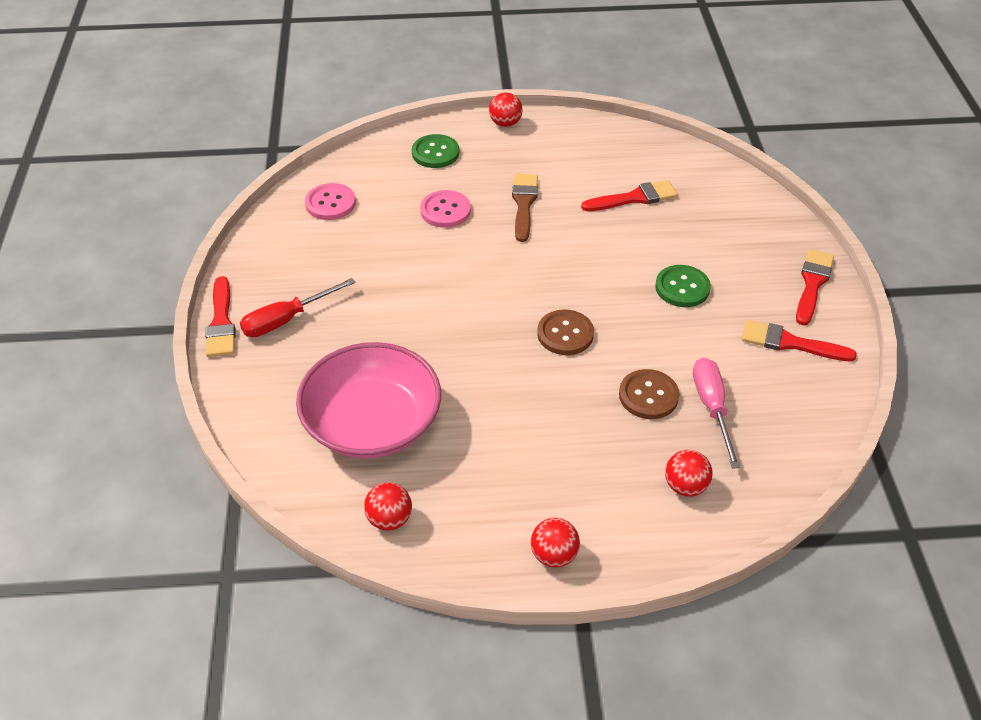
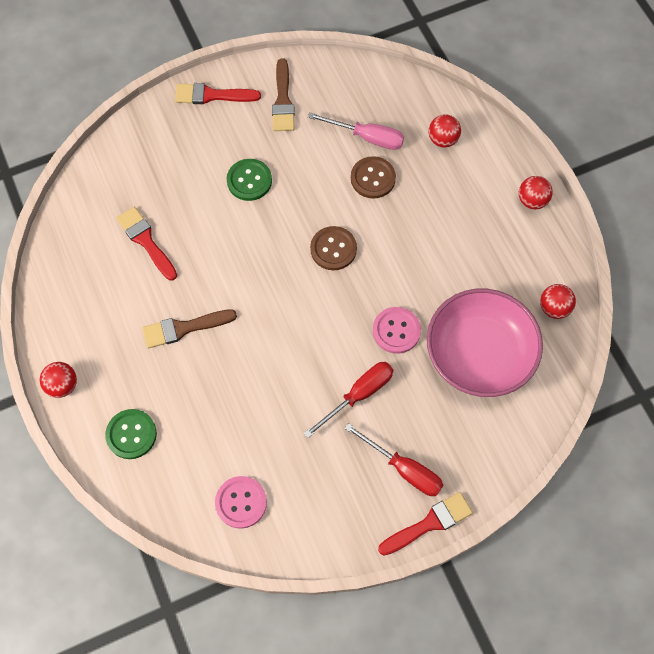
camera: 110 degrees left, 20 degrees up
pink button [420,190,471,228] -> pink button moved to [373,307,421,354]
pink screwdriver [693,357,740,469] -> pink screwdriver turned 135 degrees counterclockwise [308,112,404,150]
red brush [742,320,857,362] -> brown brush [272,58,295,131]
none -> red screwdriver [304,362,393,438]

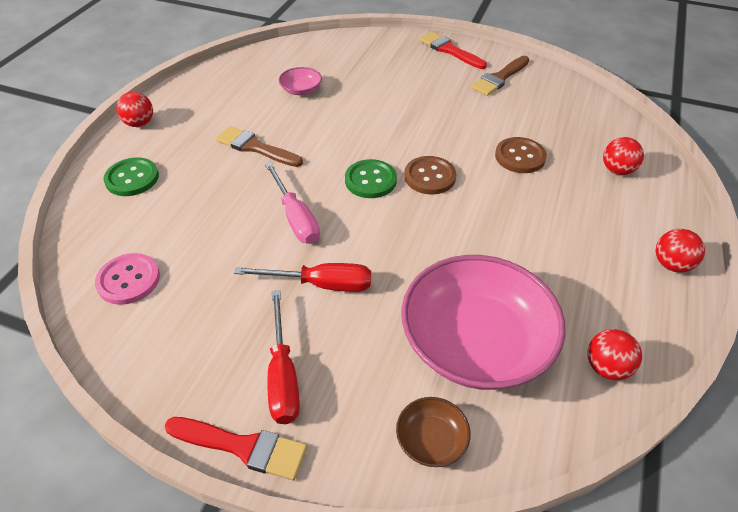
camera: 45 degrees right, 20 degrees down
red brush [116,207,177,280] -> pink bowl [279,67,322,95]
green button [227,159,272,201] -> green button moved to [345,159,397,198]
pink screwdriver [308,112,404,150] -> pink screwdriver moved to [265,162,320,244]
pink button [373,307,421,354] -> none
none -> brown bowl [396,397,471,467]

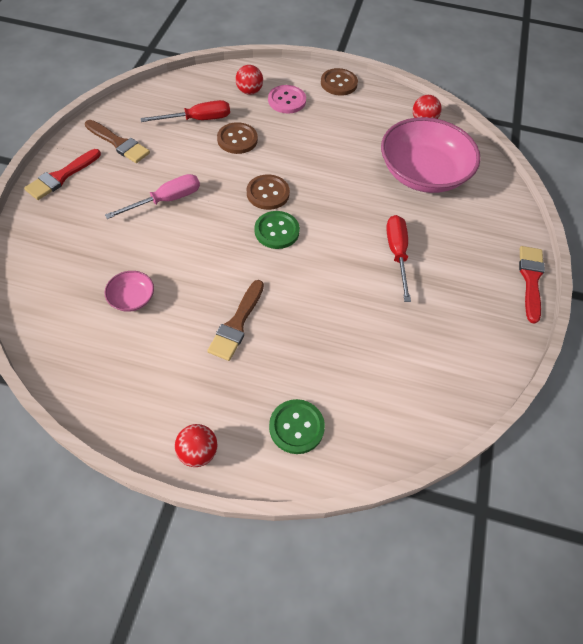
camera: 100 degrees left, 10 degrees up
pink button [95,253,160,305] -> pink button moved to [268,85,306,114]
pink screwdriver [265,162,320,244] -> pink screwdriver moved to [105,174,200,219]
red screwdriver [268,290,300,424] -> red screwdriver moved to [140,100,230,122]
brown bowl [396,397,471,467] -> none
red ball [656,229,705,273] -> brown button [321,68,358,96]

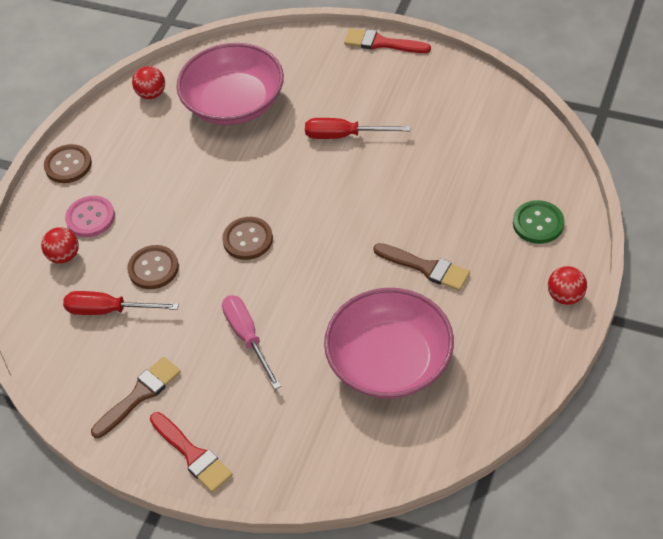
camera: 75 degrees left, 5 degrees down
pink bowl [104,271,154,312] -> pink bowl [324,288,454,399], size x2.39
red screwdriver [140,100,230,122] -> red screwdriver turned 75 degrees counterclockwise [63,291,179,315]
green button [254,211,300,249] -> none

